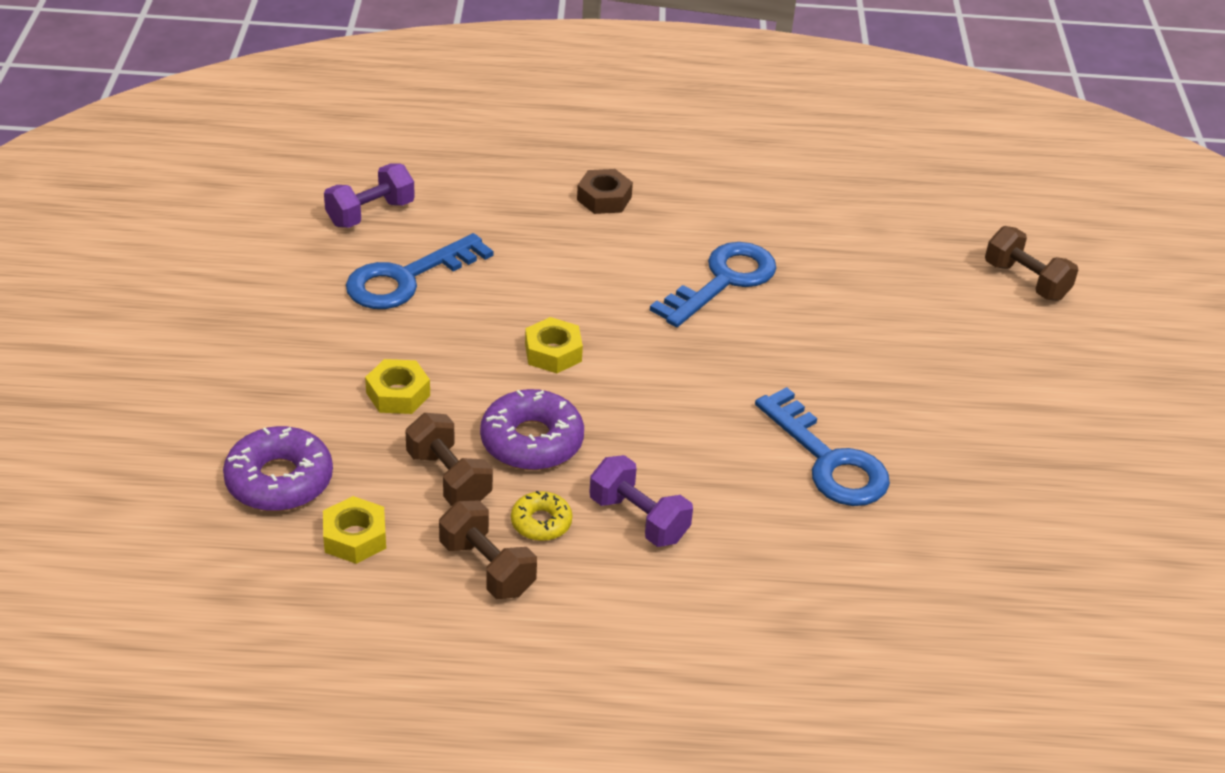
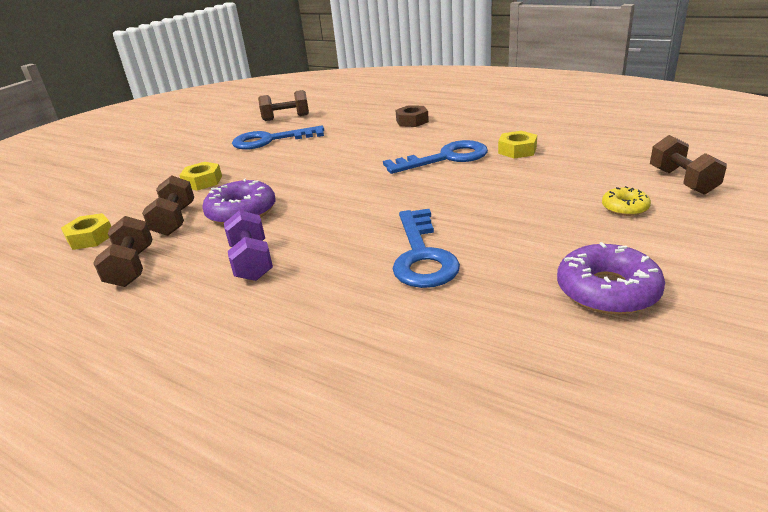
camera: 35 degrees right, 10 degrees down
purple donut [223,426,333,511] -> purple donut moved to [557,242,665,315]
purple dumbbell [324,164,415,228] -> brown dumbbell [258,90,309,121]
yellow donut [511,491,572,541] -> yellow donut moved to [602,186,651,216]
yellow nut [525,317,583,373] -> yellow nut moved to [498,131,537,158]

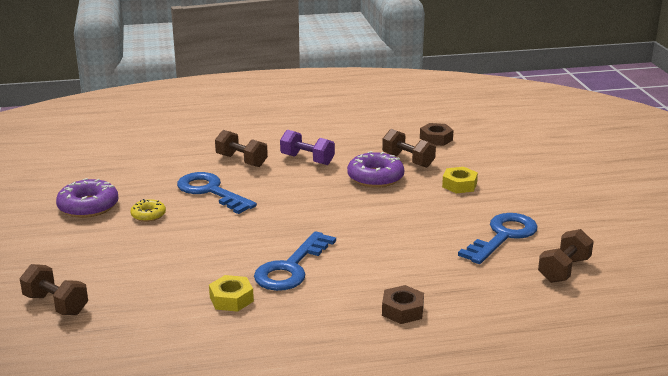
camera: 135 degrees right, 5 degrees down
yellow nut [61,213,111,250] -> brown nut [420,123,454,146]
brown dumbbell [93,216,153,287] -> brown dumbbell moved to [215,130,268,167]
yellow donut [602,186,651,216] -> yellow donut moved to [130,199,166,222]

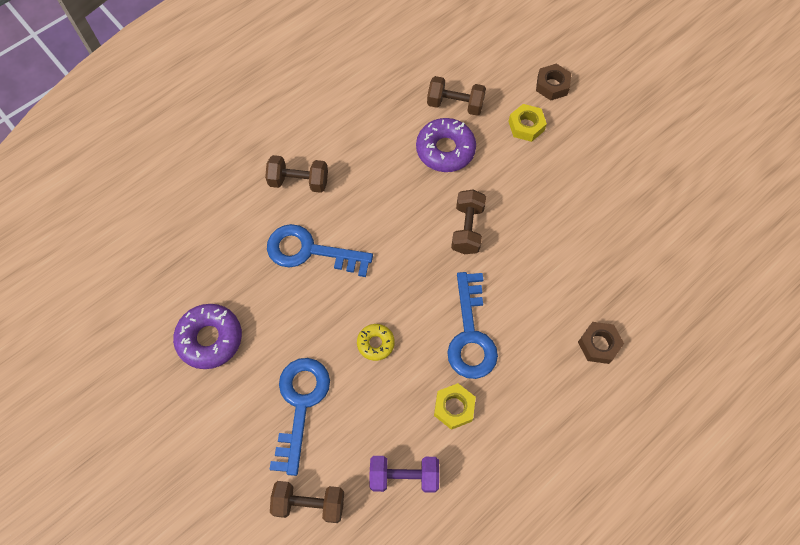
camera: 30 degrees left, 40 degrees up
yellow donut [130,199,166,222] -> yellow donut moved to [357,324,395,361]
purple dumbbell [280,130,335,165] -> purple dumbbell moved to [369,456,439,493]
brown nut [420,123,454,146] -> brown nut moved to [536,64,571,100]
blue key [458,213,538,264] -> blue key moved to [270,358,330,476]
brown dumbbell [538,229,594,283] -> brown dumbbell moved to [451,190,486,254]

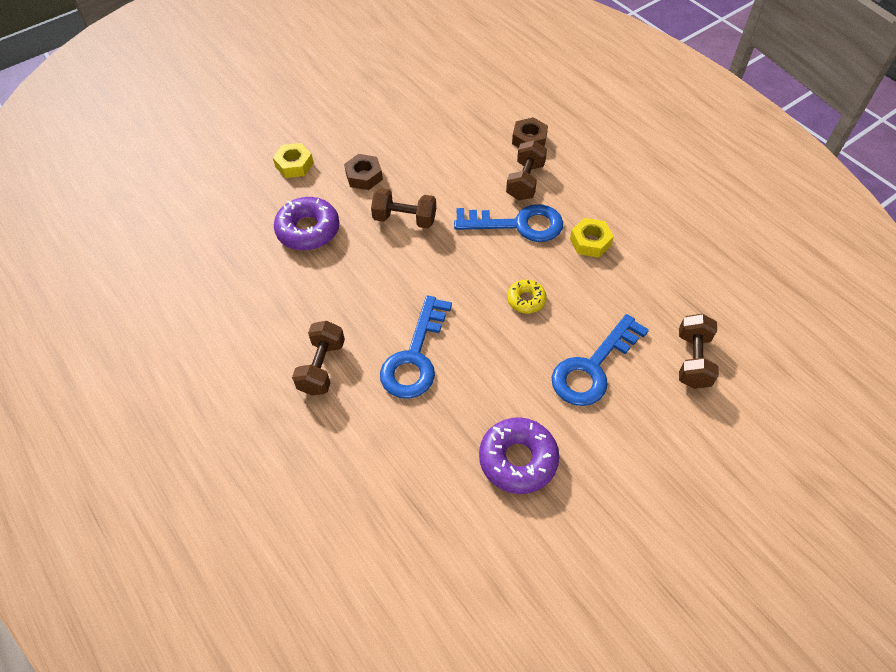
camera: 85 degrees left, 10 degrees down
blue key [270,358,330,476] -> blue key turned 60 degrees counterclockwise [552,314,649,406]
purple dumbbell [369,456,439,493] -> none
brown dumbbell [427,76,486,116] -> brown dumbbell moved to [506,140,547,200]
brown nut [536,64,571,100] -> brown nut moved to [344,154,383,190]

